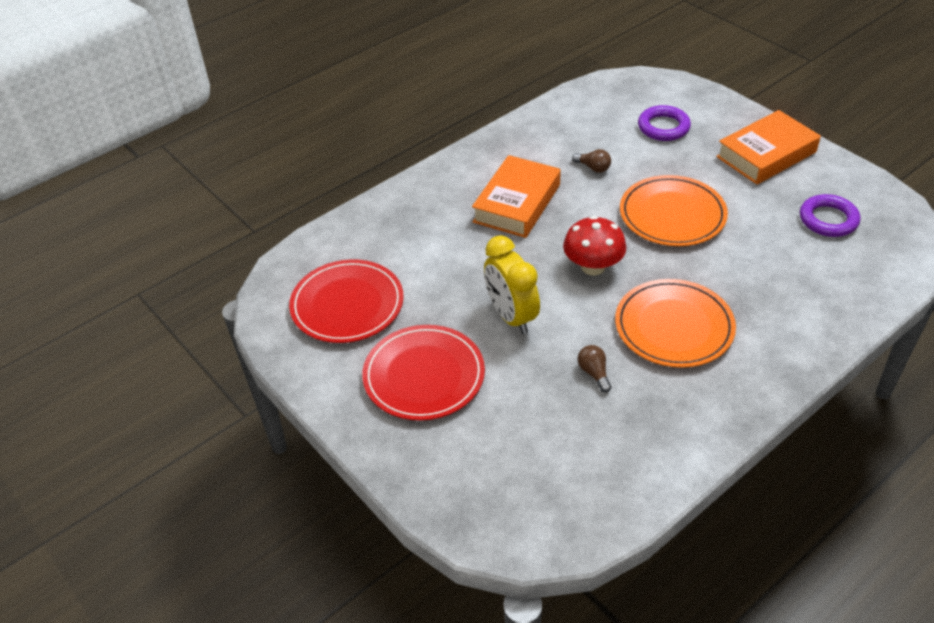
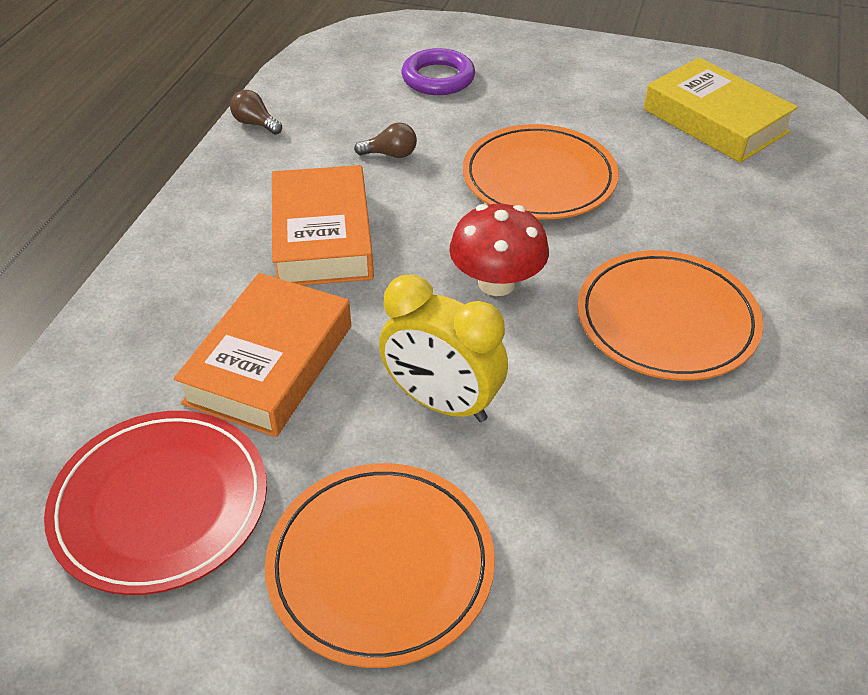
camera: 35 degrees left, 0 degrees up
red plate [362,325,485,421] -> orange plate [265,463,495,668]
brown light bulb [578,345,611,392] -> brown light bulb moved to [230,90,282,135]
orange book [716,110,821,184] -> orange book moved to [174,273,351,437]
purple ring [800,194,860,237] -> yellow book [644,58,798,163]

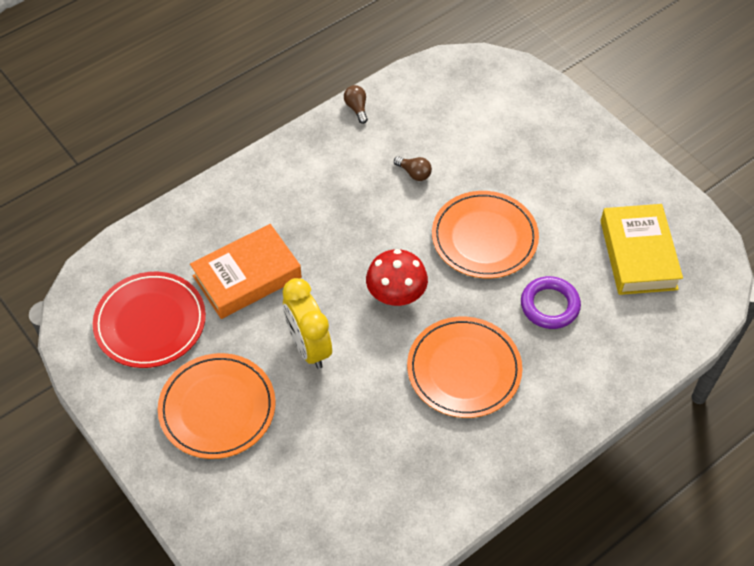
camera: 35 degrees right, 10 degrees up
orange book [272,165,374,285] -> none
purple ring [402,48,475,95] -> purple ring moved to [521,276,581,329]

